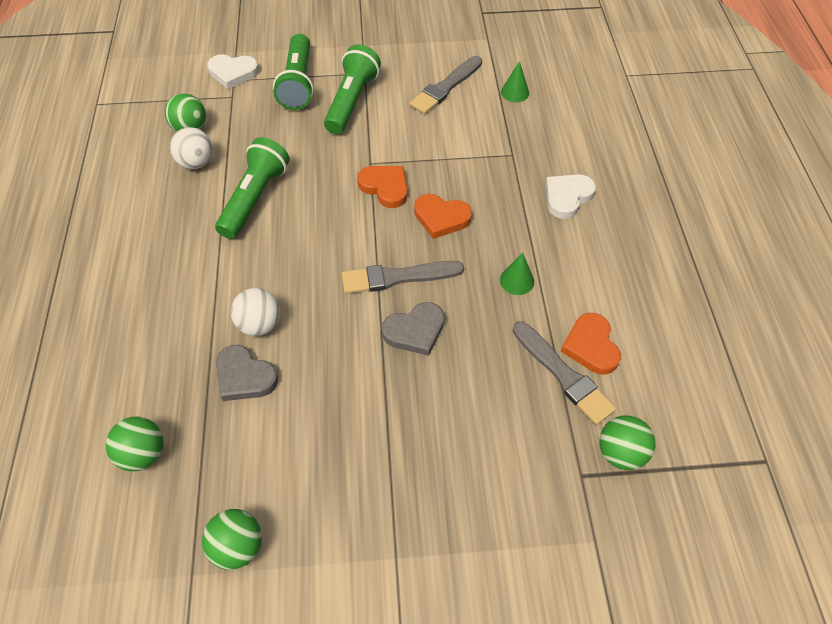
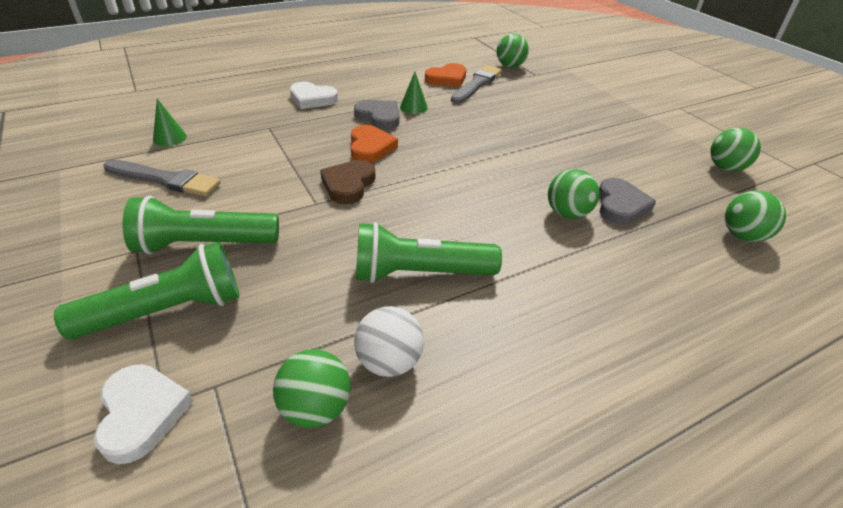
camera: 115 degrees left, 15 degrees down
white ball [231,288,280,336] -> green ball [548,169,600,219]
grey brush [342,261,464,294] -> none
orange heart [357,166,408,208] -> brown heart [320,160,375,204]
grey heart [382,302,444,356] -> grey heart moved to [354,100,400,130]

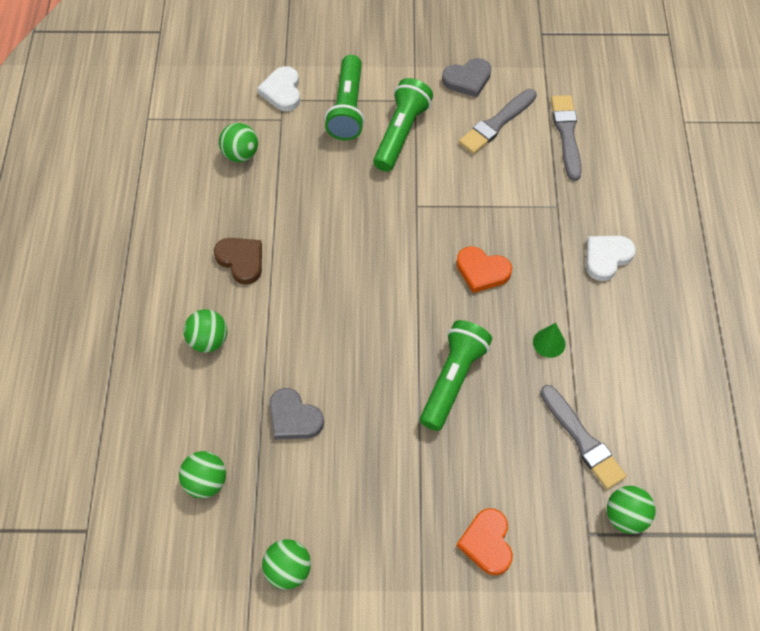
camera: 120 degrees right, 20 degrees up
white heart [94,364,193,464] -> white heart turned 75 degrees clockwise [257,66,300,111]
green cone [153,99,187,146] -> grey brush [551,95,582,181]
brown heart [320,160,375,204] -> brown heart moved to [214,238,262,285]
grey heart [354,100,400,130] -> grey heart moved to [442,58,491,97]
white ball [354,306,424,377] -> none
green flashlight [356,222,502,283] -> green flashlight moved to [420,320,492,431]
orange heart [425,63,466,87] -> orange heart moved to [457,508,513,575]
green ball [548,169,600,219] -> green ball moved to [183,309,227,353]

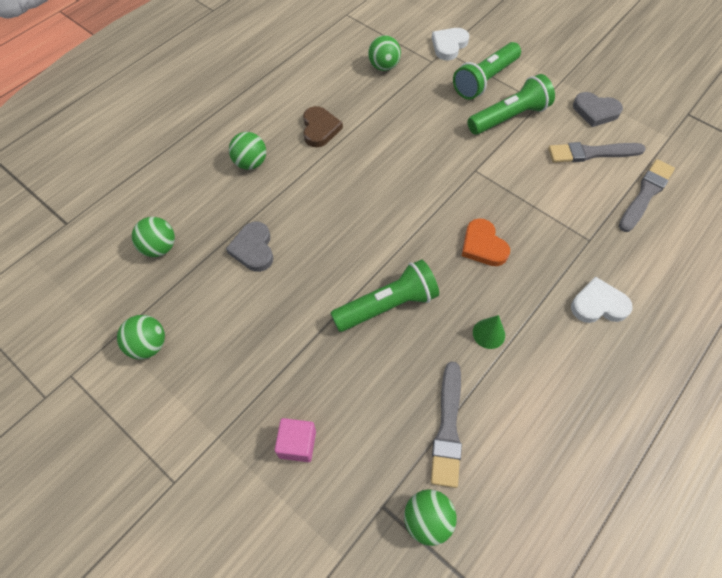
camera: 40 degrees right, 0 degrees up
orange heart [457,508,513,575] -> pink cube [275,418,316,462]

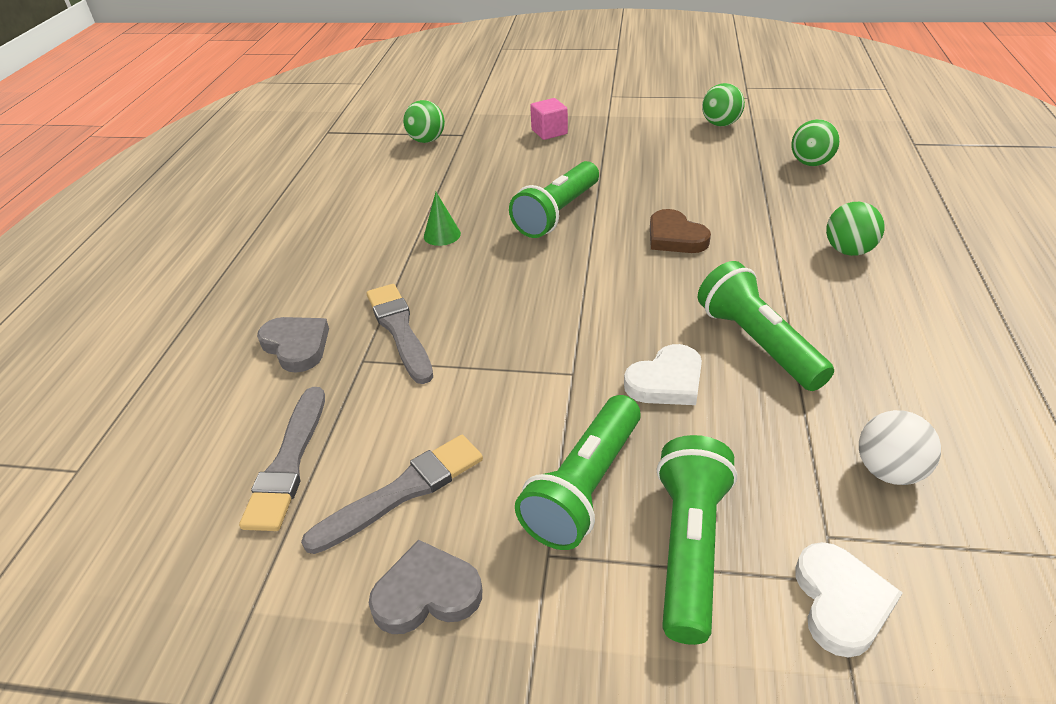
camera: 150 degrees right, 20 degrees down
grey heart [226,222,273,272] -> grey heart moved to [257,317,329,373]
brown heart [303,106,343,147] -> brown heart moved to [650,209,711,253]
green ball [368,35,401,71] -> white ball [859,410,941,485]
grey brush [431,362,462,488] -> grey brush moved to [367,284,433,384]
orange heart [462,218,510,266] -> none
white heart [571,277,633,323] -> white heart moved to [624,344,702,405]
none -> green flashlight [698,261,834,391]

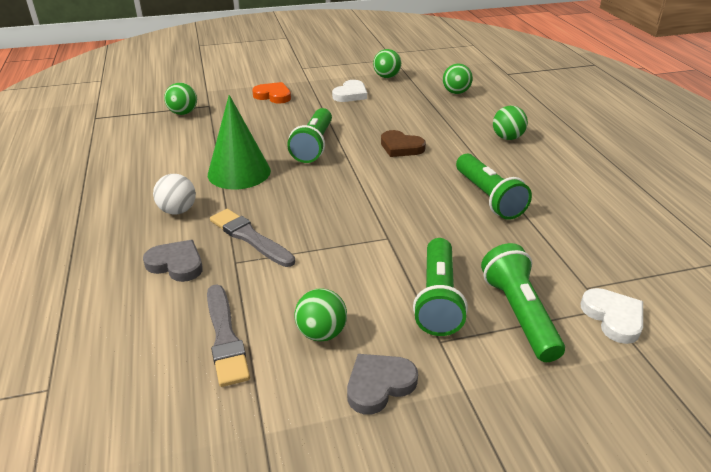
camera: 25 degrees left, 5 degrees down
grey brush [301,435,483,554] -> green ball [295,288,347,341]
green cone [424,192,461,246] -> green cone [208,95,271,190], size x2.23
pink cube [530,98,568,140] -> orange heart [252,82,291,104]
white heart [624,344,702,405] -> white heart moved to [332,80,367,102]
green flashlight [698,261,834,391] -> green flashlight turned 150 degrees counterclockwise [456,154,532,220]
white ball [859,410,941,485] -> white ball moved to [153,174,196,214]

